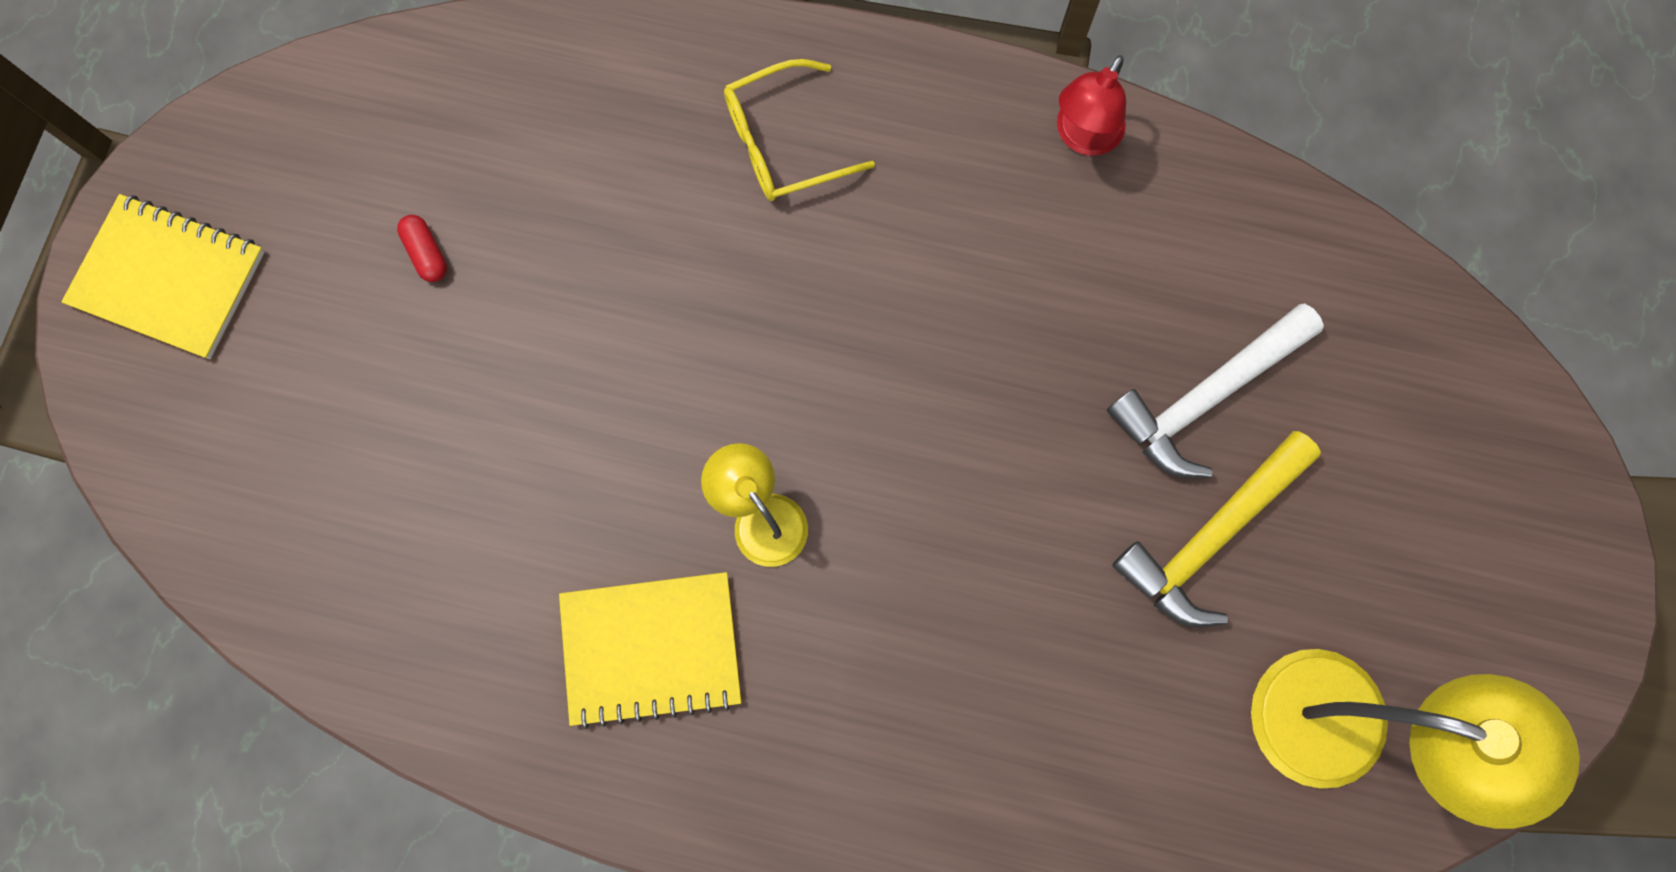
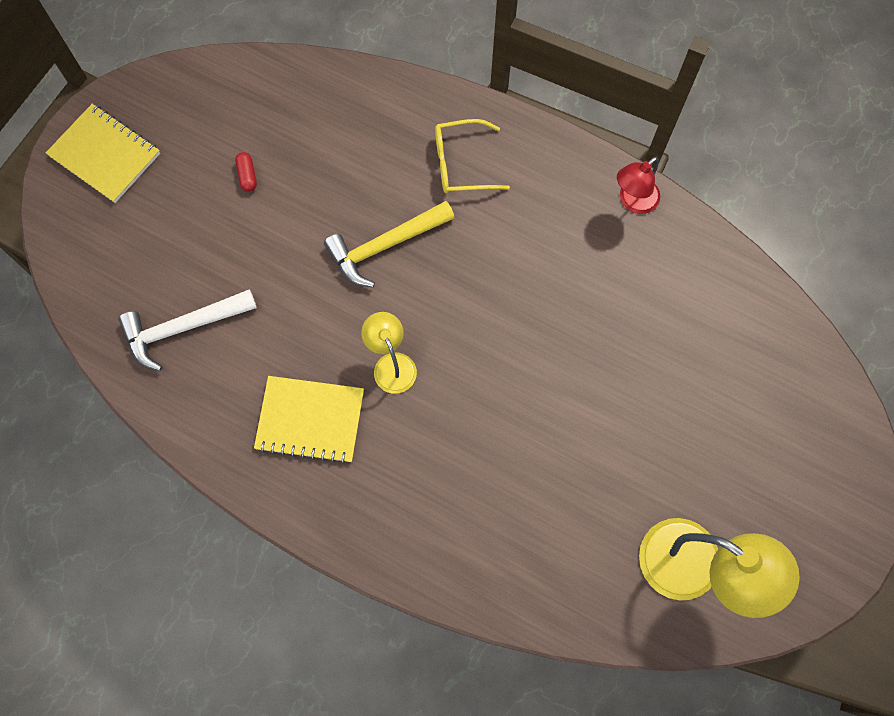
camera: 15 degrees right, 5 degrees down
white hammer [1107,304,1324,478] -> white hammer moved to [118,289,257,371]
yellow hammer [1112,431,1321,628] -> yellow hammer moved to [324,201,455,287]

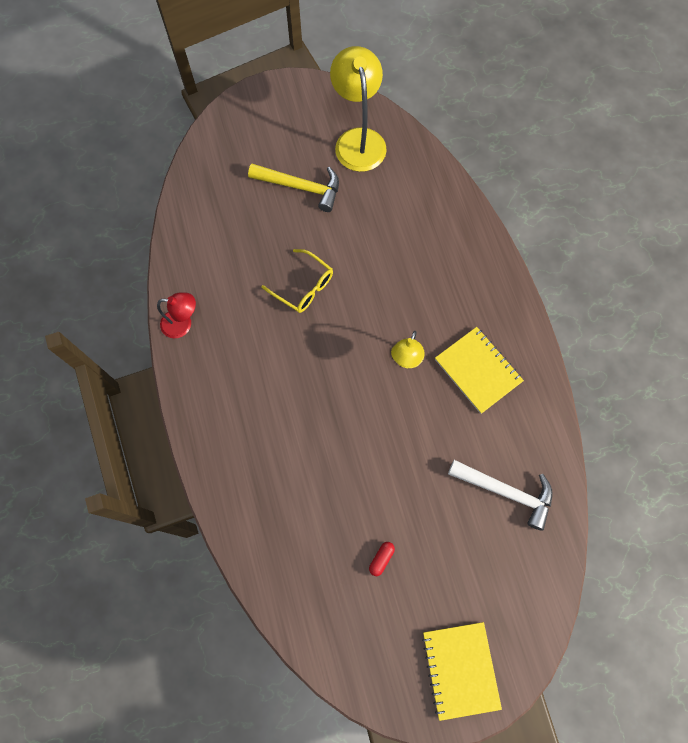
camera: 135 degrees left, 0 degrees up
yellow hammer [324,201,455,287] -> yellow hammer moved to [248,164,339,212]
yellow glasses [435,119,510,193] -> yellow glasses moved to [261,249,333,313]

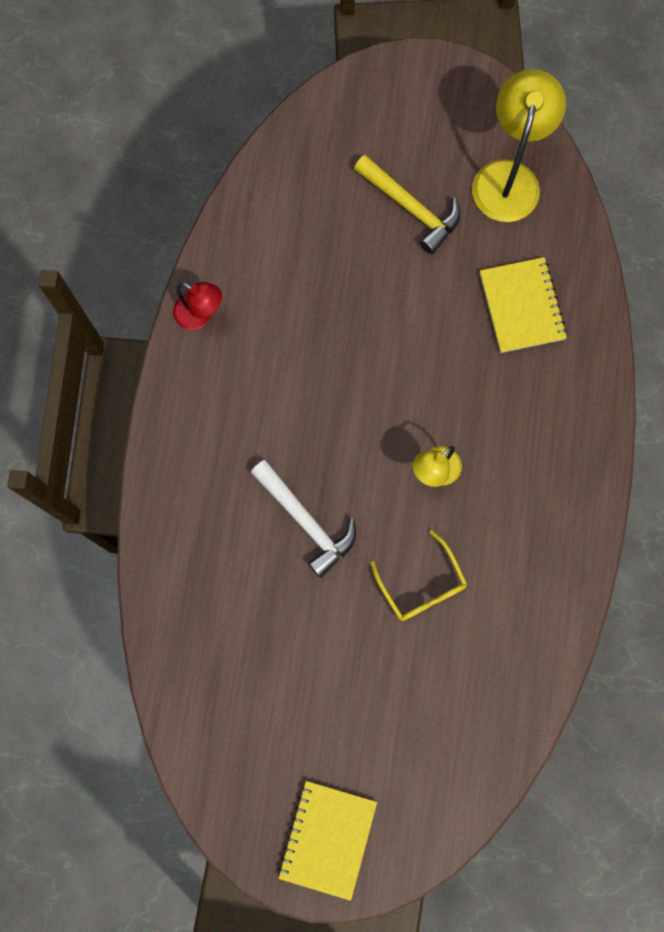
camera: 25 degrees right, 5 degrees up
yellow glasses [261,249,333,313] -> yellow glasses moved to [370,530,467,621]
red capsule [369,542,395,576] -> none
yellow notebook [435,327,524,414] -> yellow notebook moved to [480,257,567,353]
white hammer [448,460,553,531] -> white hammer moved to [251,460,356,578]

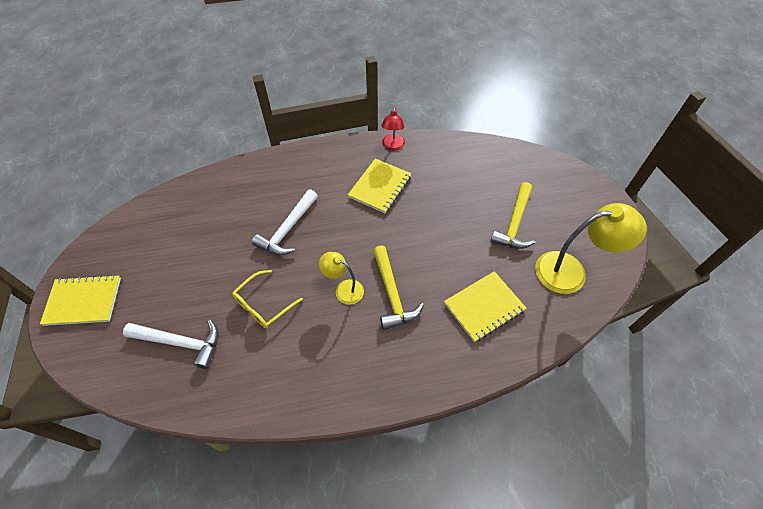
camera: 70 degrees right, 20 degrees down
none -> white hammer [123,320,219,369]
none -> yellow notebook [348,159,412,213]
none -> yellow hammer [373,245,424,330]

